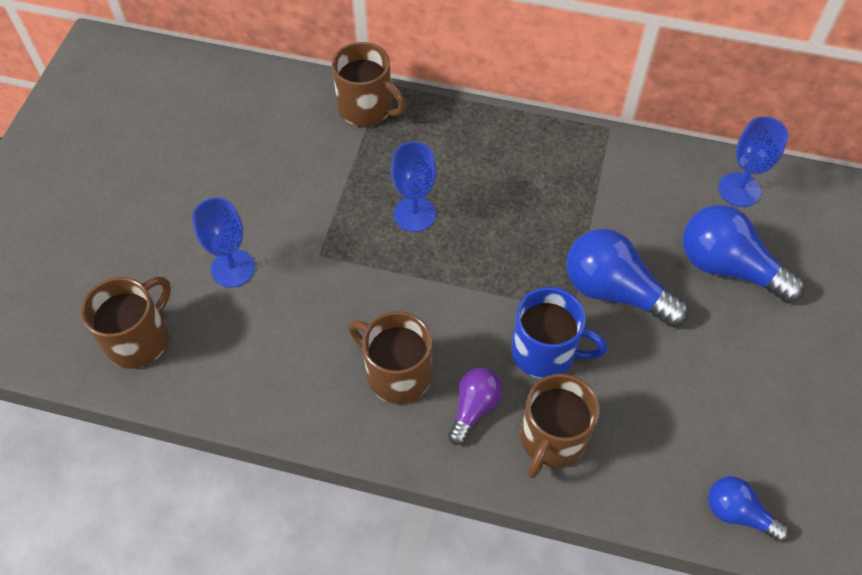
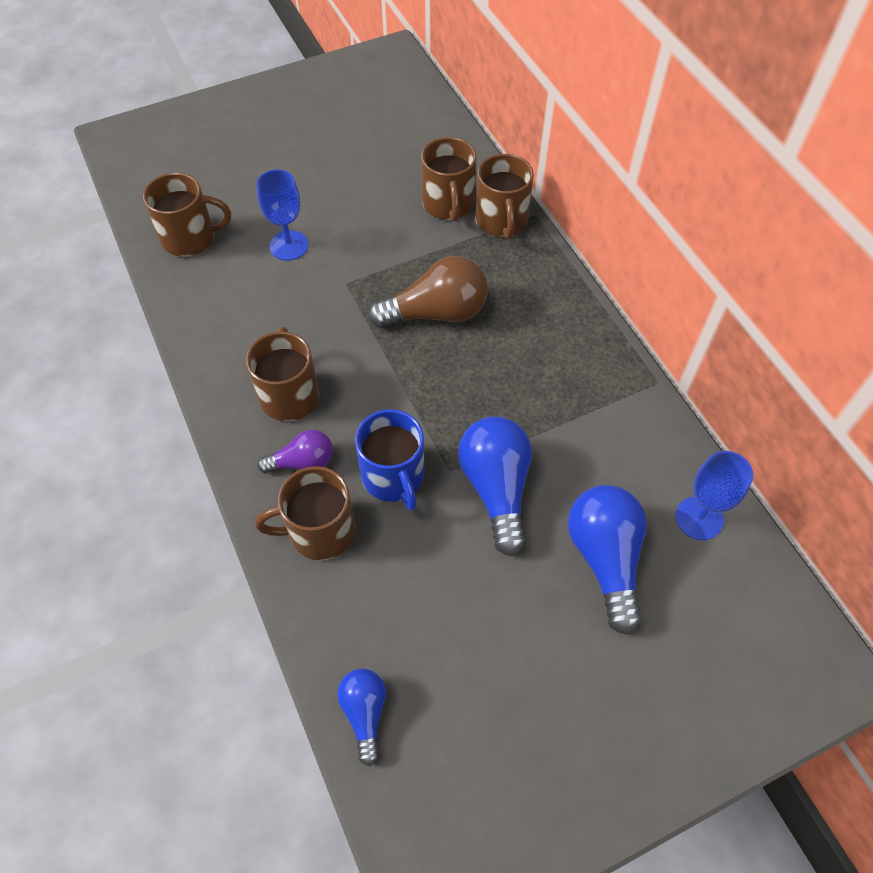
camera: 50 degrees right, 0 degrees up
blue goblet [391,142,436,232] -> brown light bulb [368,256,488,328]
none -> brown mug [421,137,476,222]

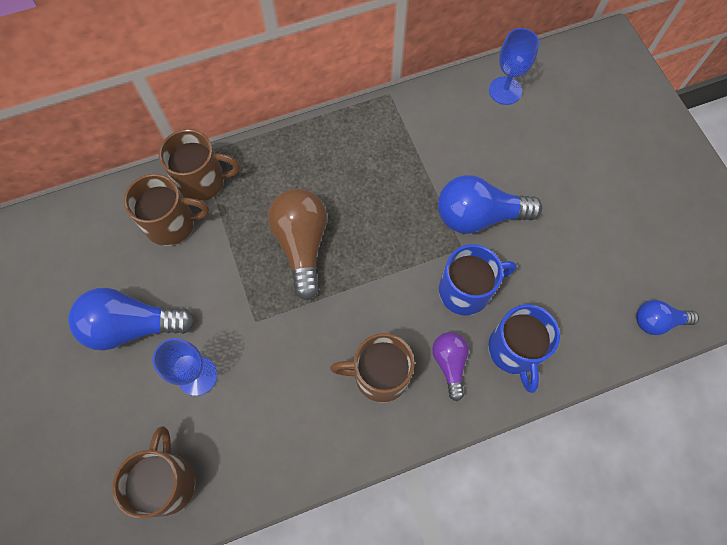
camera: 85 degrees left, 10 degrees up
brown mug [255,466,356,560] -> blue mug [488,305,560,393]
blue light bulb [568,485,647,635] -> blue light bulb moved to [68,288,195,351]

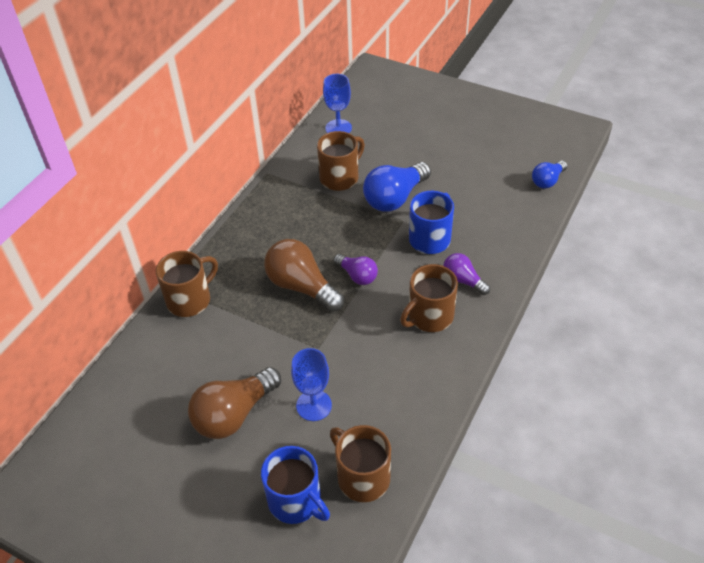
camera: 40 degrees left, 20 degrees down
blue light bulb [68,288,195,351] -> brown light bulb [188,367,281,439]
brown mug [124,174,209,246] -> brown mug moved to [317,131,365,191]
blue mug [488,305,560,393] -> blue mug moved to [261,446,330,524]
none -> purple light bulb [333,254,378,285]

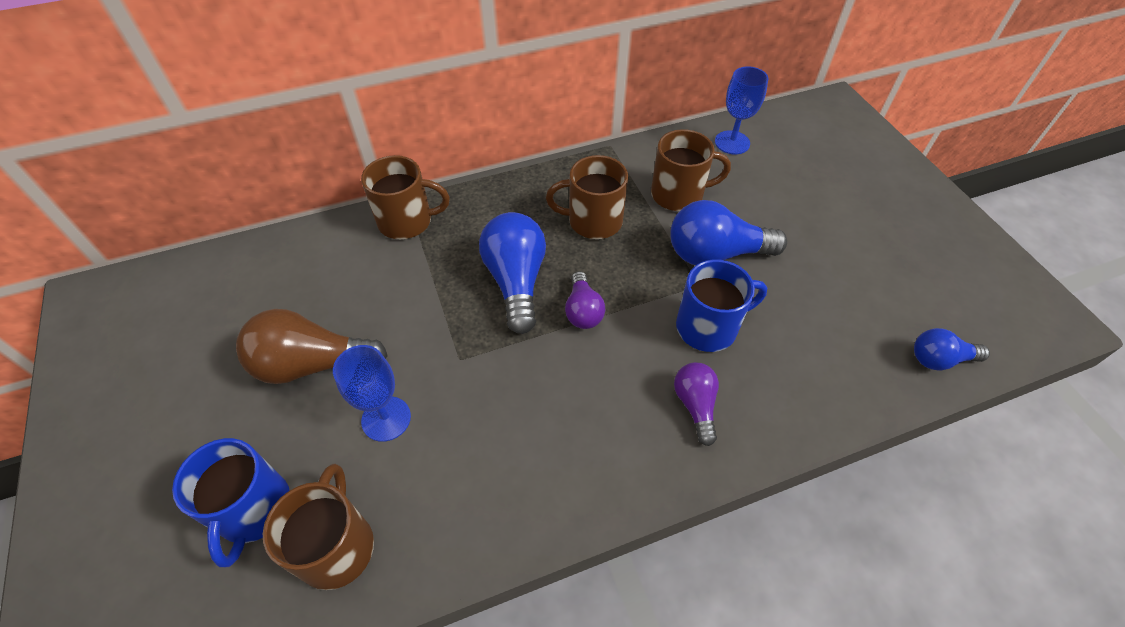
camera: 40 degrees right, 5 degrees up
brown light bulb [264,239,344,312] -> blue light bulb [479,212,546,334]
brown mug [400,264,458,332] -> brown mug moved to [546,155,628,239]

